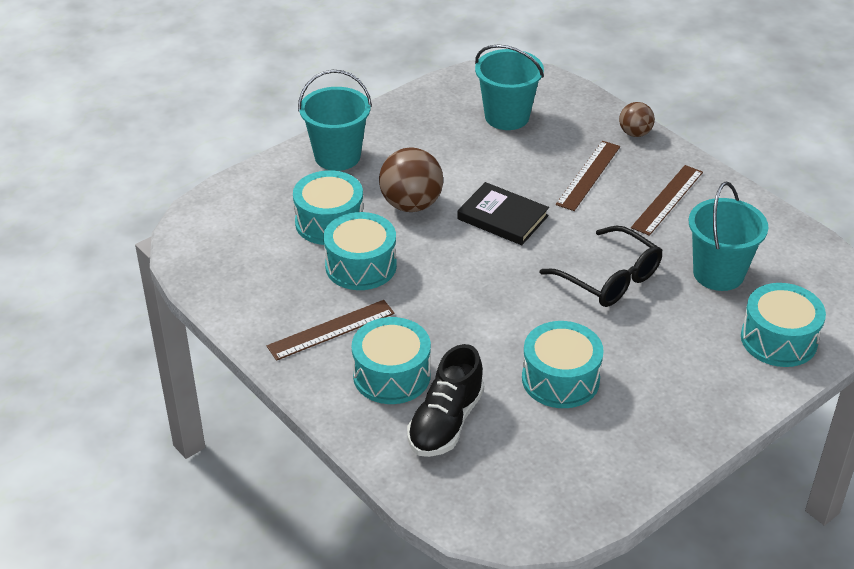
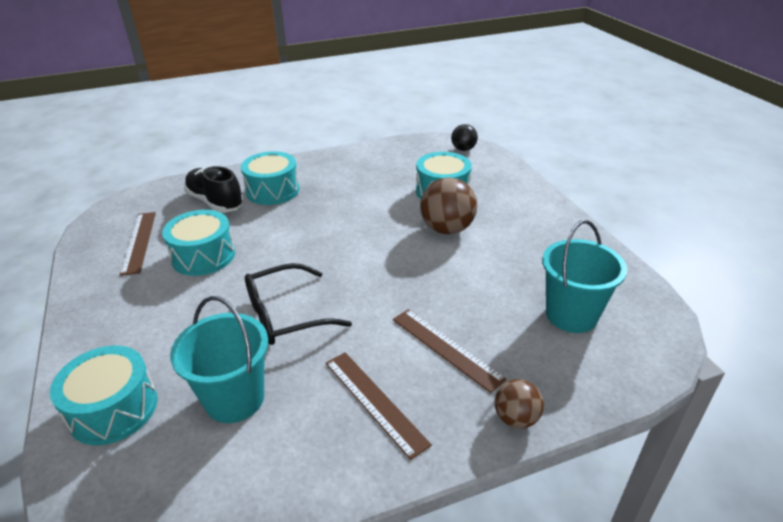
camera: 110 degrees right, 5 degrees down
brown ruler [267,300,395,361] -> brown ruler moved to [120,212,156,276]
turquoise bucket [298,70,372,171] -> none
turquoise drum [323,212,397,290] -> none
black book [457,182,549,245] -> none
none -> black ball [451,124,478,151]

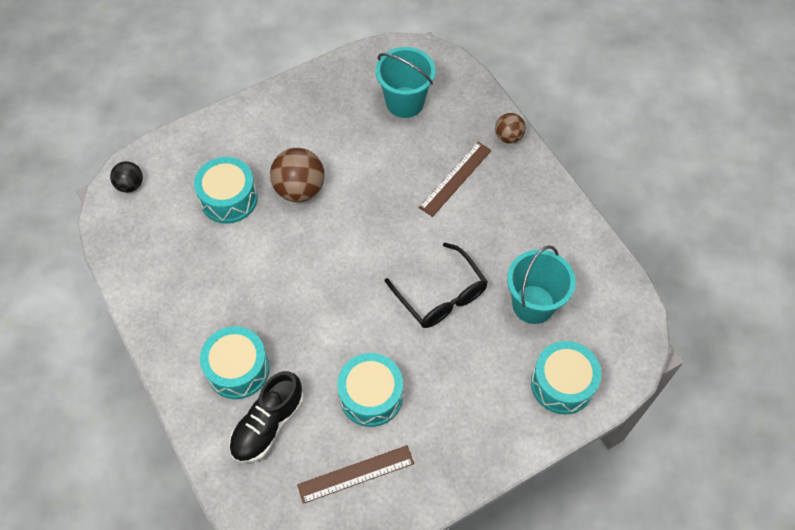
camera: 100 degrees left, 25 degrees up
brown ruler [326,352,432,460] -> none

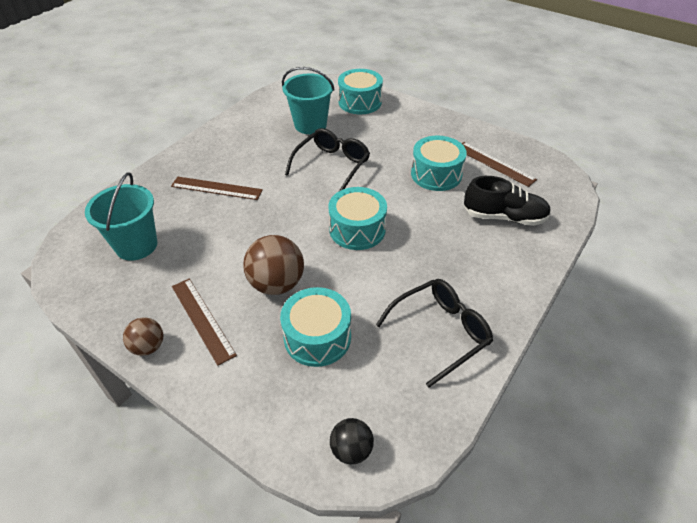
camera: 115 degrees left, 15 degrees down
turquoise drum [200,326,270,399] -> turquoise drum moved to [328,187,387,250]
brown ball [495,113,526,143] -> brown ball moved to [123,317,163,356]
none -> brown ruler [172,278,237,366]
none -> black glasses [376,279,493,387]

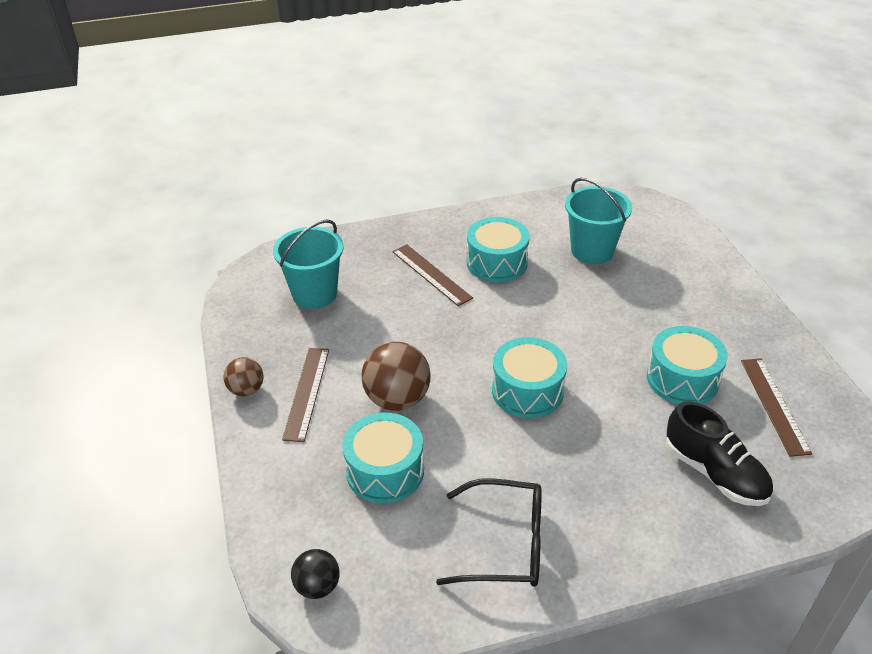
camera: 40 degrees right, 5 degrees down
black glasses [285,128,370,191] -> none
turquoise drum [338,69,383,114] -> turquoise drum moved to [467,217,530,282]

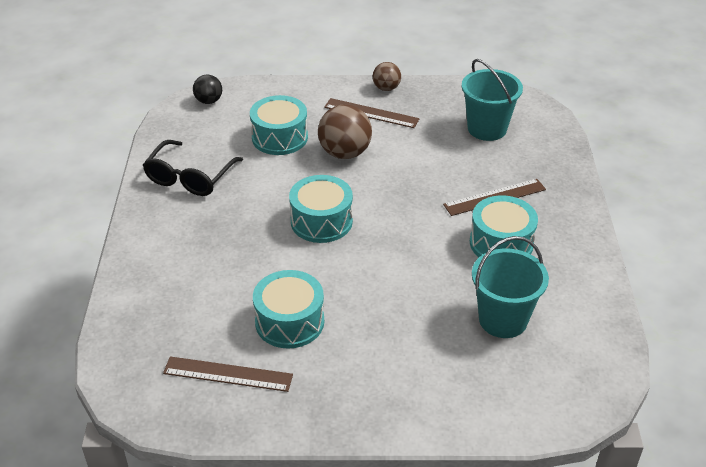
camera: 105 degrees right, 0 degrees up
black shoe [666,401,773,506] -> none

